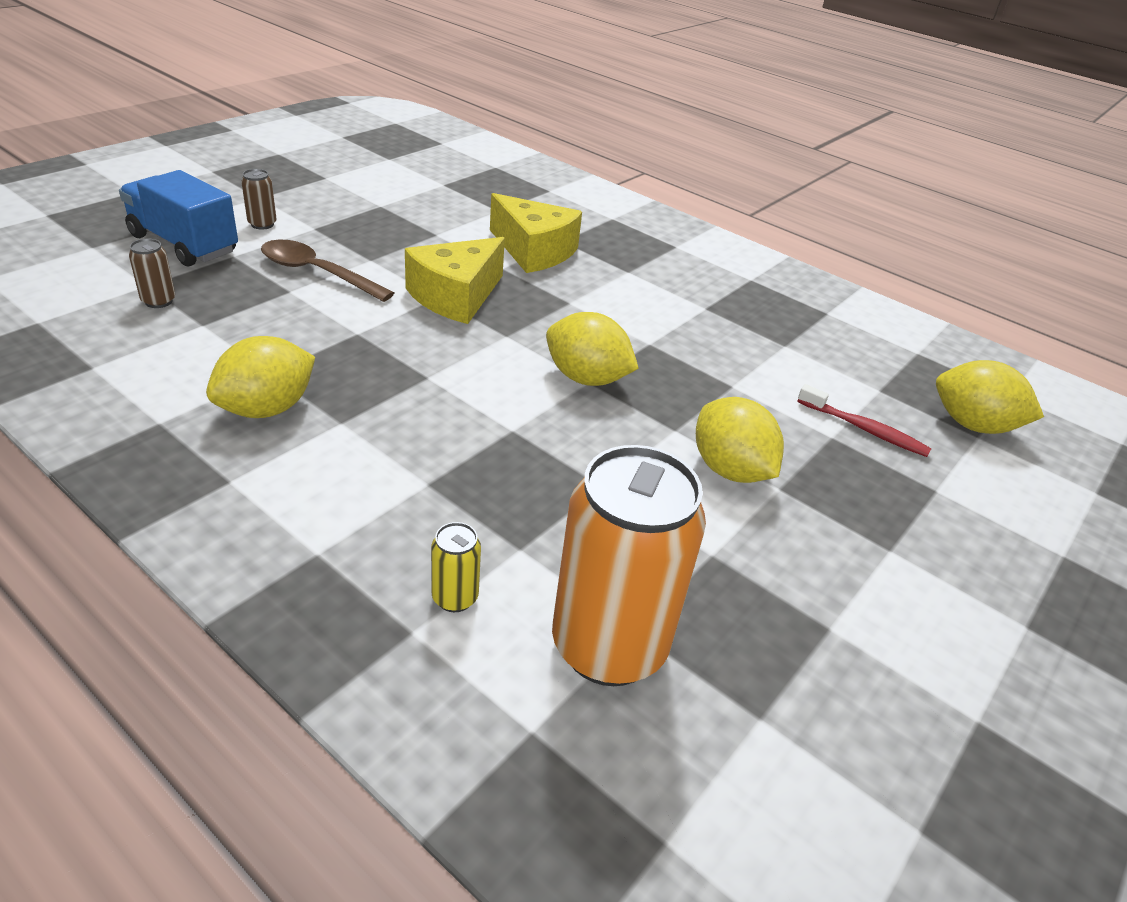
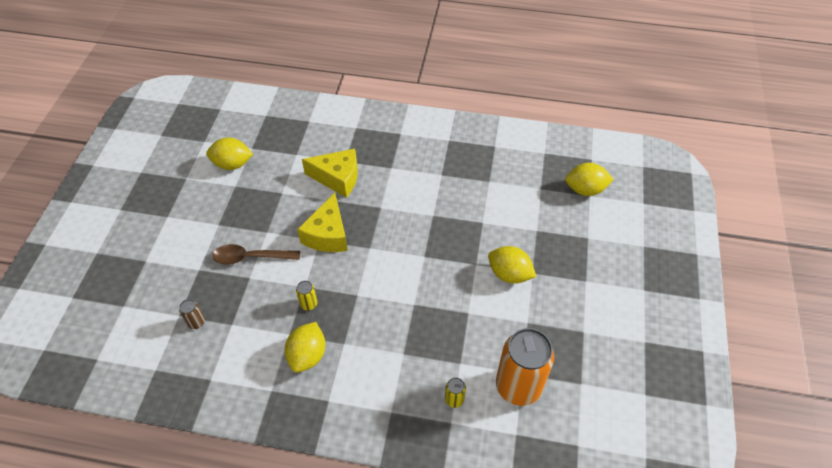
camera: 25 degrees left, 15 degrees up
blue truck [119,170,238,266] -> none
brown can [241,169,277,230] -> none
yellow lemon [546,312,639,386] -> yellow lemon moved to [206,137,253,170]
red toothbrush [797,384,931,457] -> none
none -> yellow can [296,281,317,310]

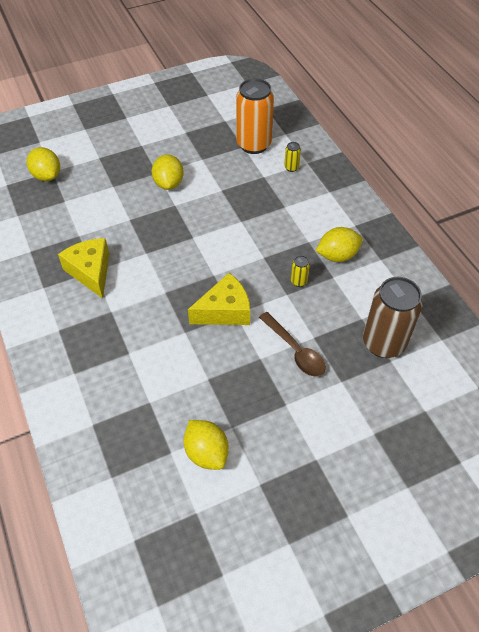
camera: 125 degrees left, 0 degrees up
brown can [179,299,205,329] -> brown can [363,277,422,358], size x2.45
yellow cheese [302,149,358,198] -> yellow cheese moved to [58,238,109,299]

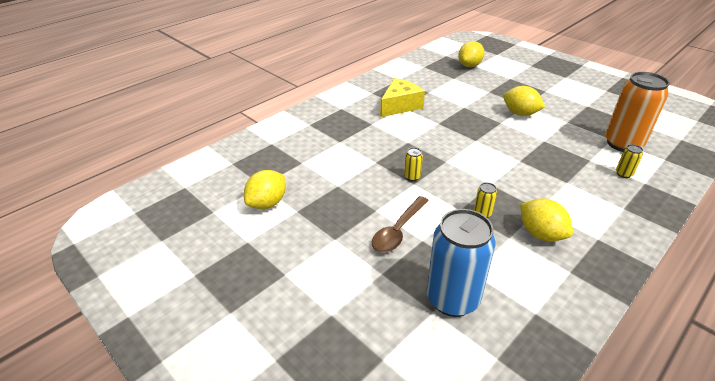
camera: 70 degrees right, 15 degrees down
yellow lemon [152,154,184,190] -> yellow lemon turned 60 degrees clockwise [503,86,545,116]
yellow cheese [188,273,250,325] -> yellow can [404,147,423,181]
brown can [363,277,422,358] -> blue can [427,209,495,317]

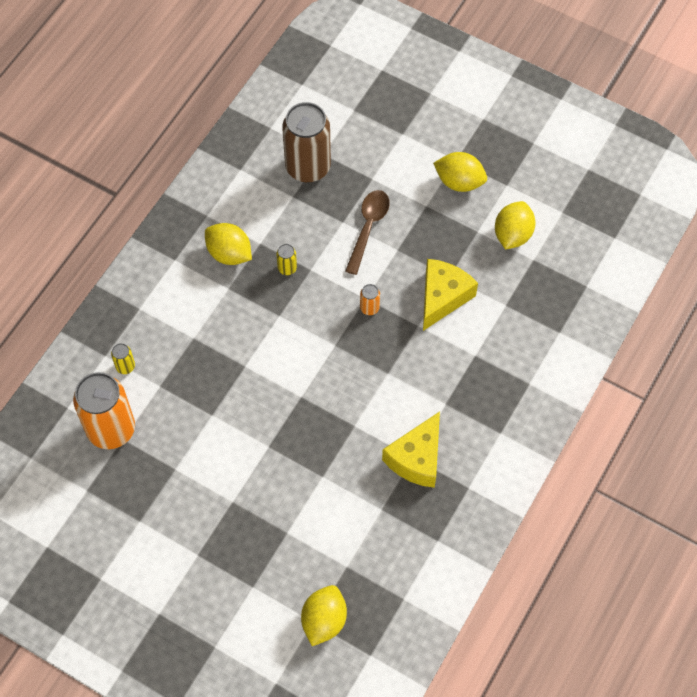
camera: 165 degrees right, 25 degrees up
yellow can [404,147,423,181] -> orange can [360,284,380,315]
blue can [427,209,495,317] -> brown can [282,102,331,183]
yellow lemon [503,86,545,116] -> yellow lemon moved to [433,152,487,192]
none -> yellow cheese [423,259,478,331]

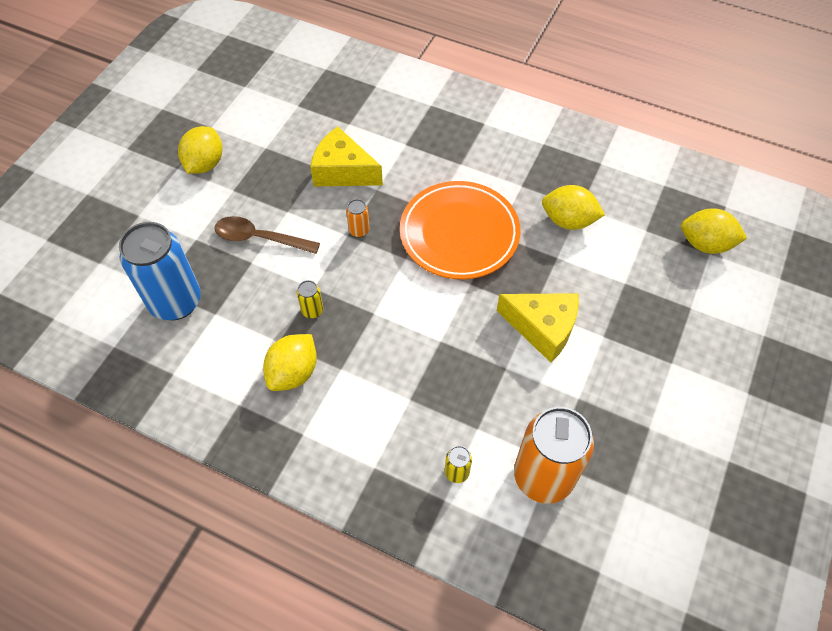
camera: 95 degrees left, 5 degrees down
brown can [282,102,331,183] -> blue can [119,222,201,320]
yellow cheese [382,412,440,488] -> yellow cheese moved to [497,293,579,363]
yellow lemon [495,201,535,249] -> yellow lemon moved to [542,185,605,230]
none -> orange plate [400,181,521,280]

